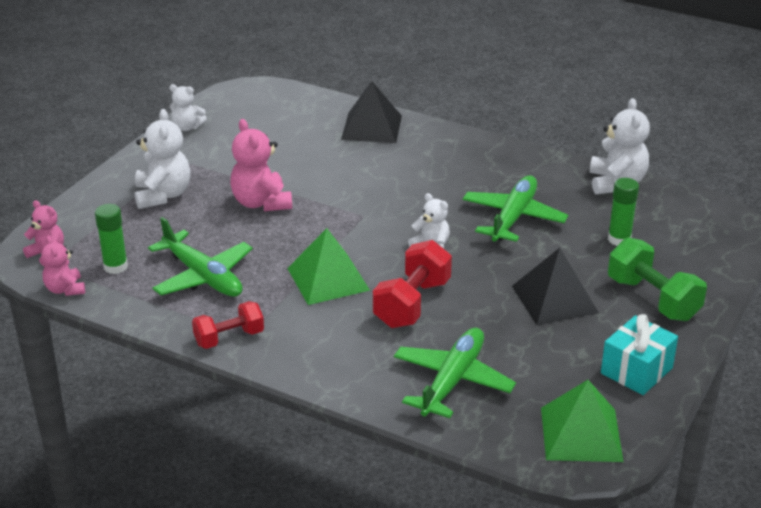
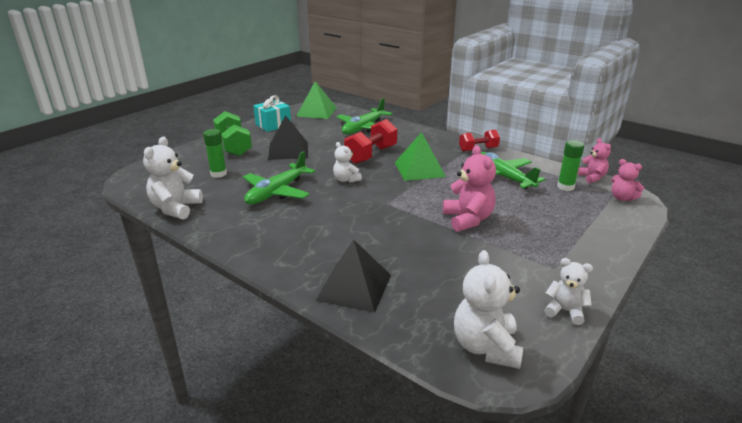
camera: 170 degrees left, 5 degrees down
white teddy bear [135,109,190,209] -> white teddy bear moved to [454,250,523,369]

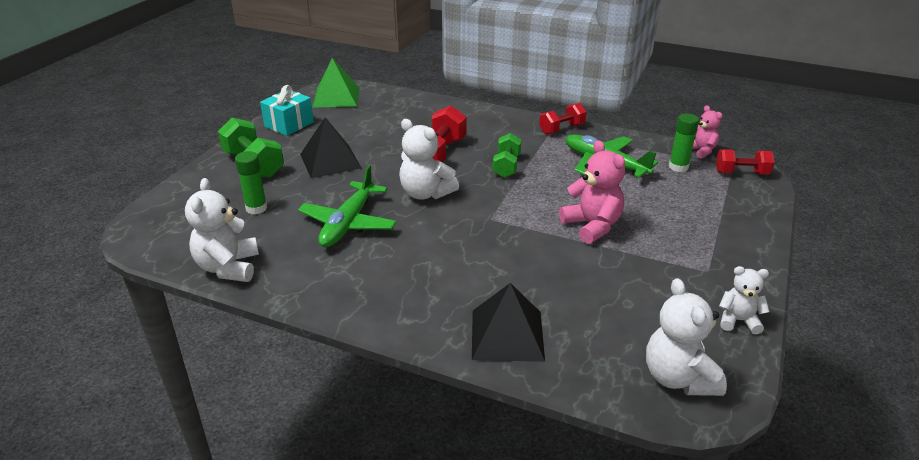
camera: 15 degrees left, 5 degrees up
white teddy bear [333,142,362,183] -> white teddy bear [399,119,459,200], size x1.64
green plane [336,98,392,134] -> none
green pyramid [395,132,446,181] -> green dumbbell [493,133,521,178]
pink teddy bear [612,159,644,201] -> red dumbbell [716,149,775,174]

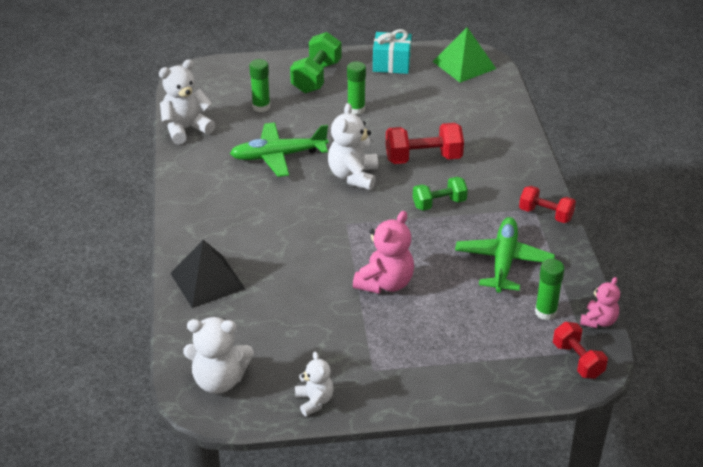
camera: 60 degrees right, 5 degrees up
black pyramid [300,117,361,178] -> green glue stick [347,61,366,115]
white teddy bear [646,278,727,396] -> white teddy bear turned 135 degrees counterclockwise [183,317,253,394]

